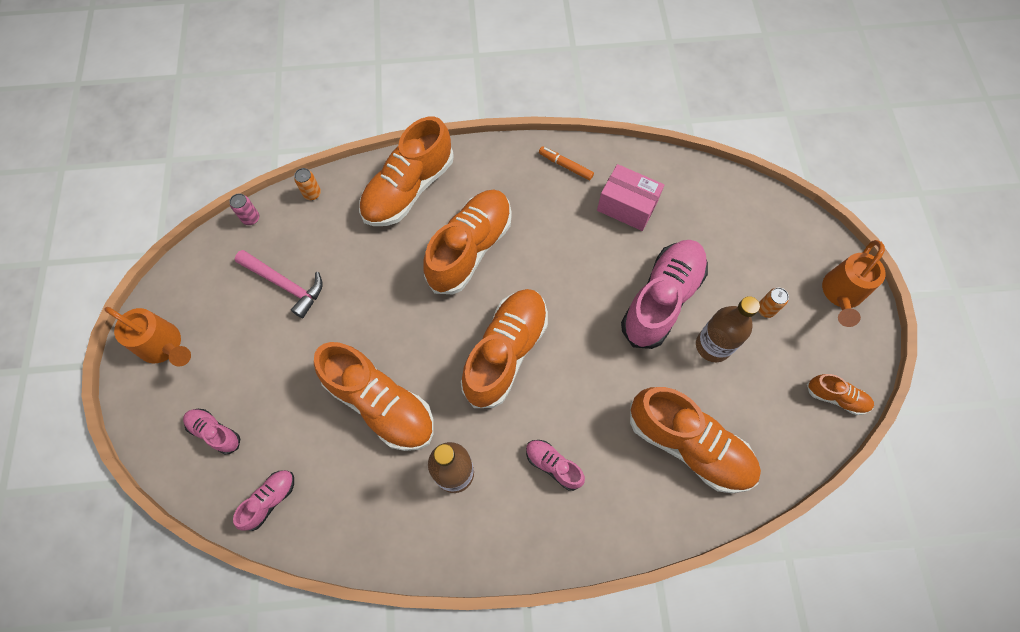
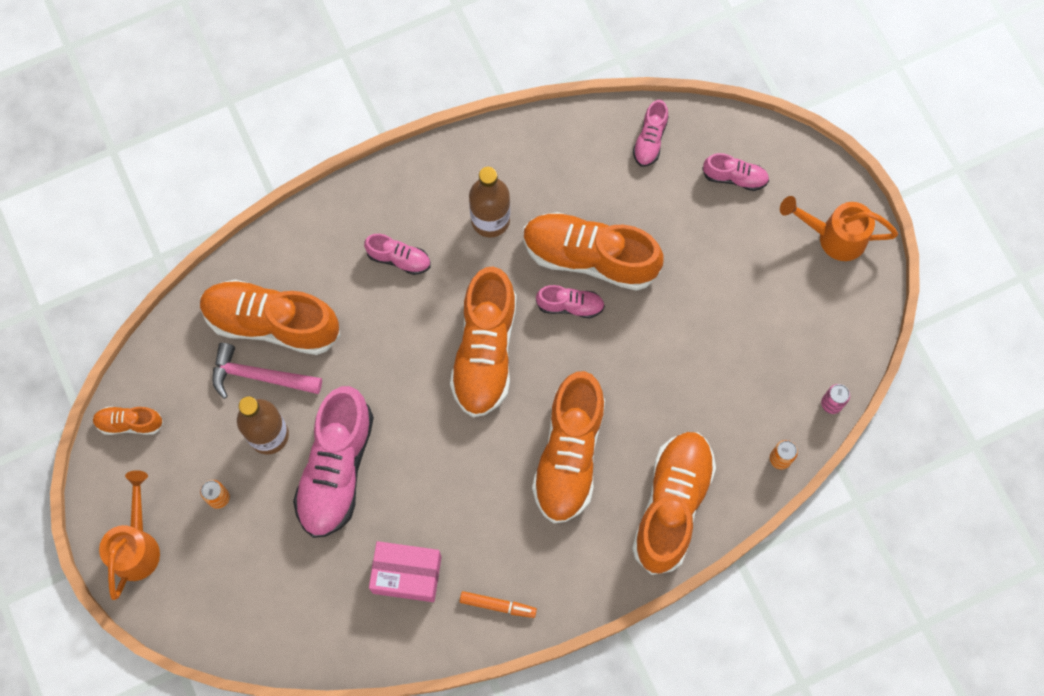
camera: 160 degrees right, 5 degrees up
pink hammer [235,250,323,318] -> pink hammer moved to [212,343,322,399]
none -> pink shoe [536,285,605,318]

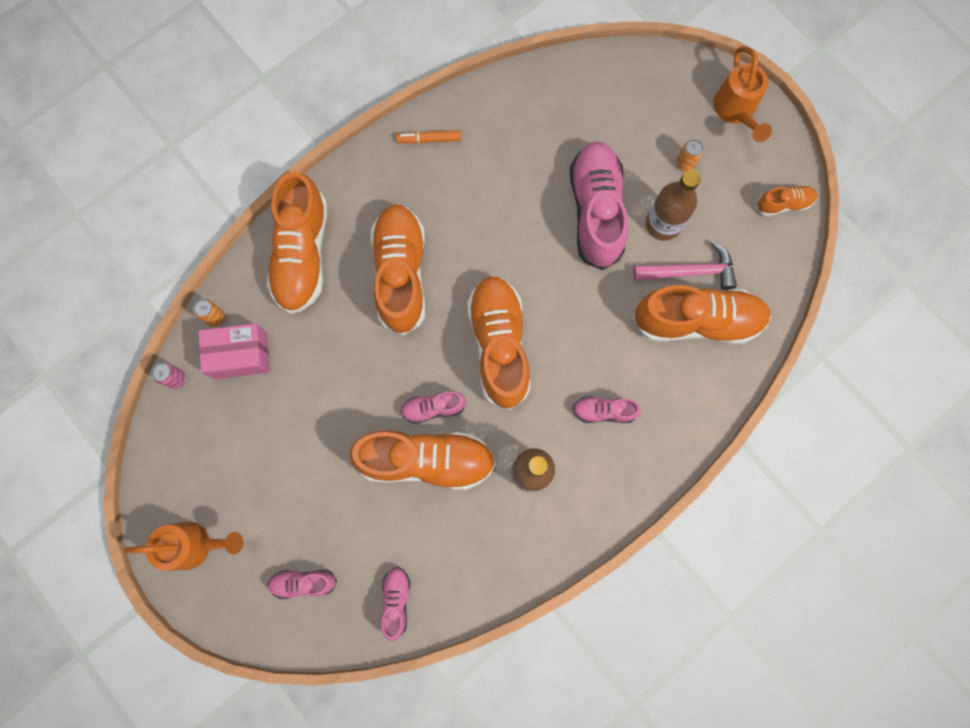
camera: 165 degrees right, 5 degrees up
pink box [369,541,441,602] -> pink box moved to [199,323,270,379]

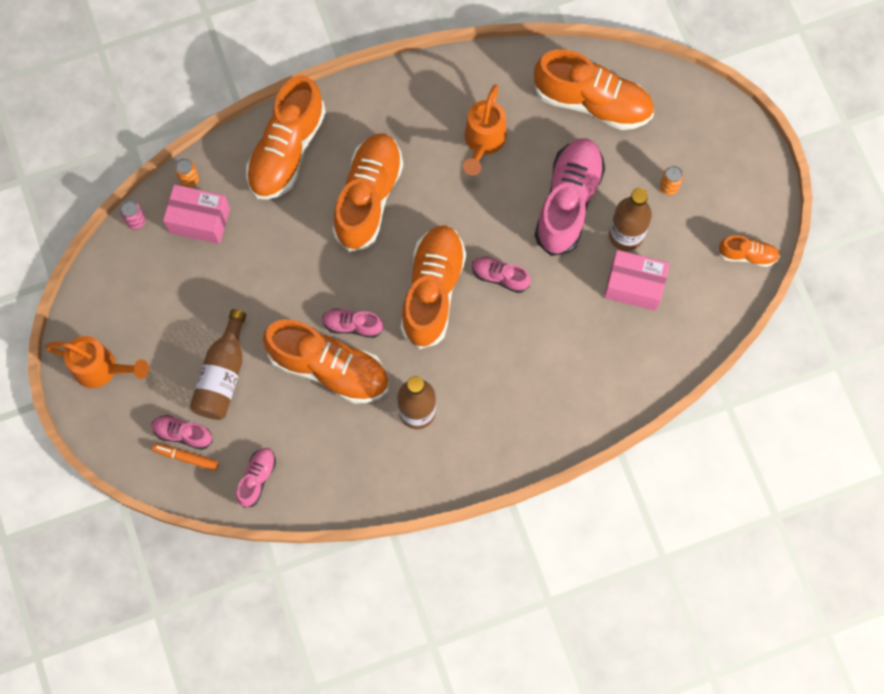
camera: 20 degrees right, 5 degrees down
orange marker [396,130,462,144] -> orange marker moved to [152,443,219,471]
pink shoe [572,396,641,423] -> pink shoe moved to [472,257,531,293]
orange shoe [632,285,771,344] -> orange shoe moved to [534,49,654,130]
pink hammer [633,241,737,290] -> pink box [604,250,670,311]
orange watering can [714,46,772,142] -> orange watering can moved to [463,84,507,176]
none -> brown bottle [190,309,246,420]

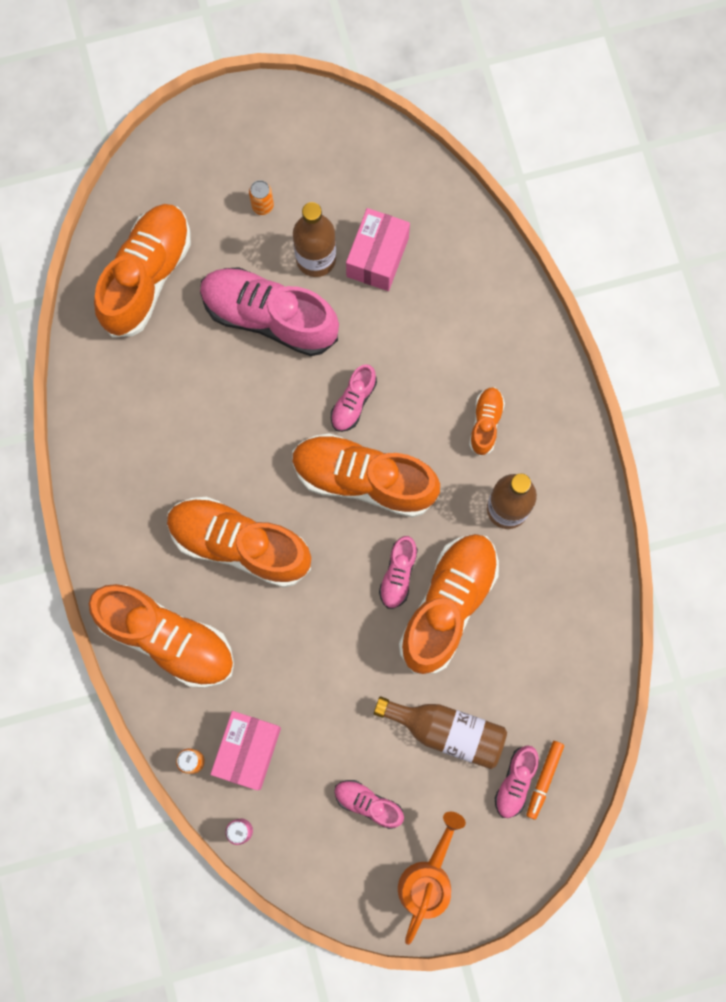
camera: 85 degrees left, 5 degrees up
pink shoe [236,448,276,508] -> pink shoe moved to [334,780,404,829]
orange watering can [463,84,507,176] -> none
orange shoe [718,235,780,267] -> orange shoe moved to [469,387,505,456]

